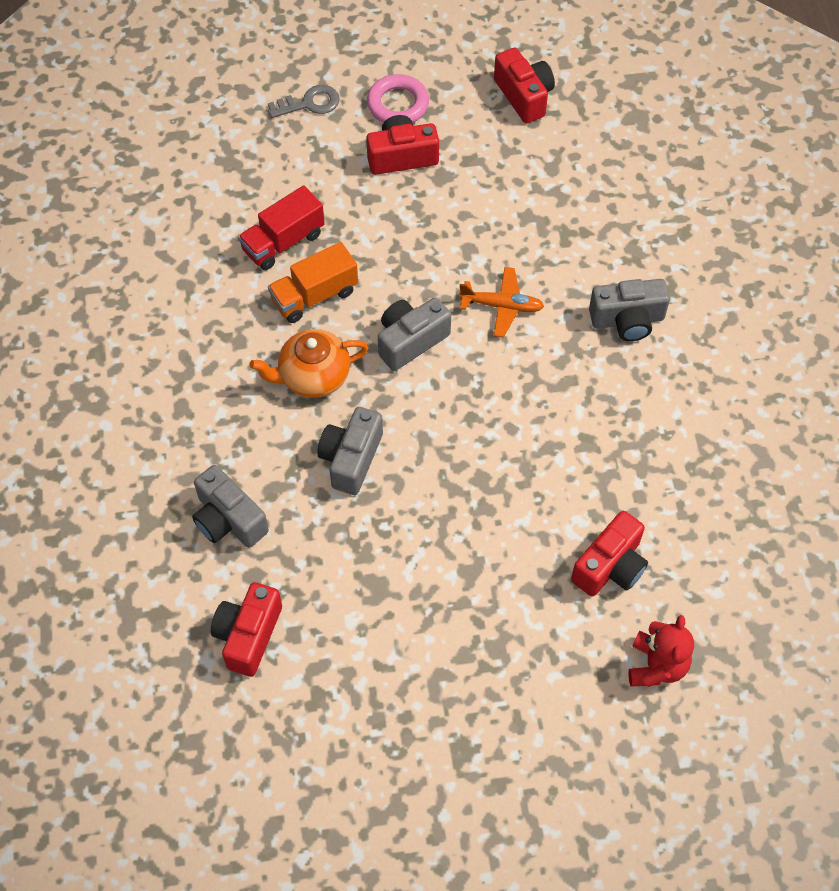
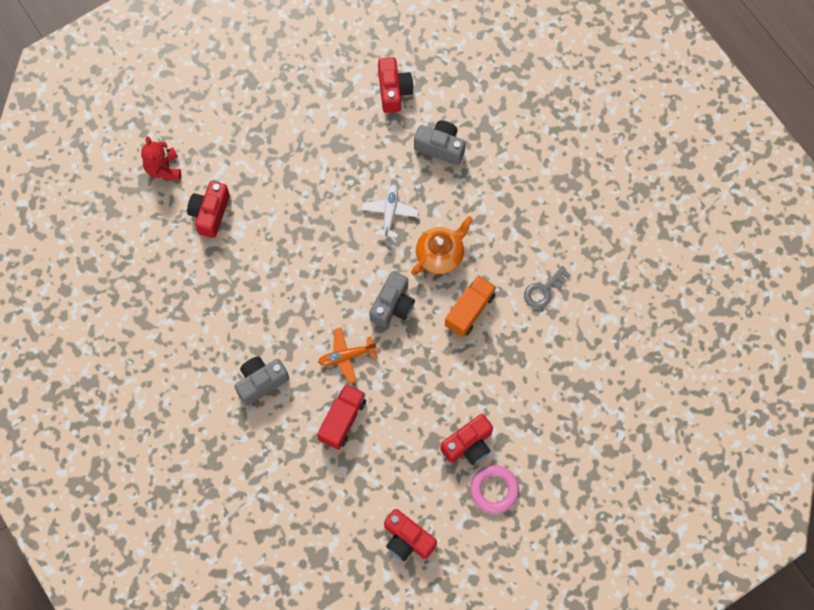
camera: 155 degrees right, 10 degrees up
red truck [238,185,325,270] -> red truck moved to [317,384,366,450]
grey key [268,85,340,118] -> grey key moved to [524,266,571,309]
grey camera [317,407,383,495] -> white plane [362,185,419,239]

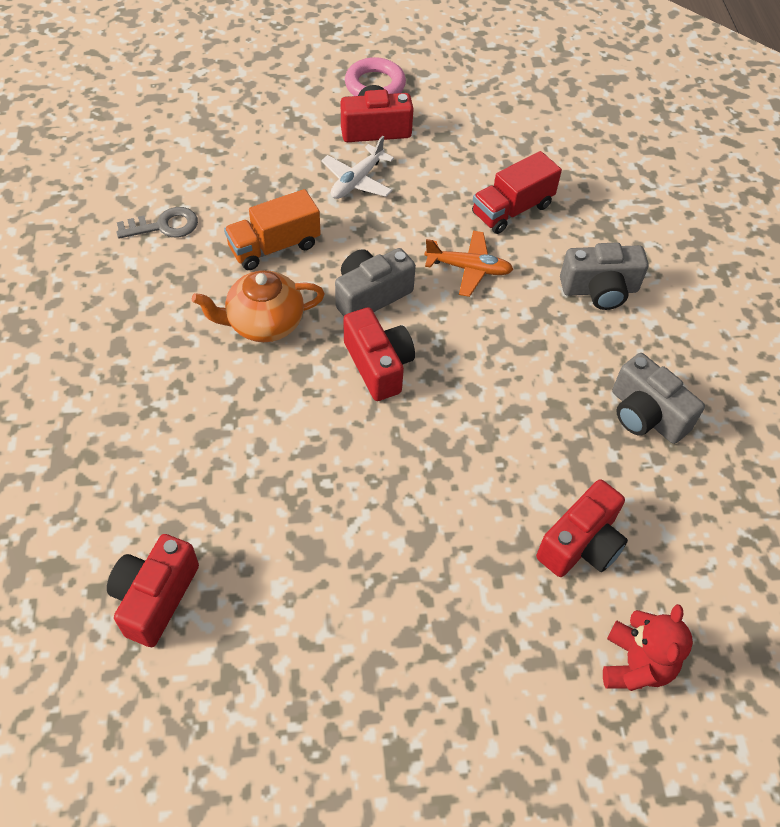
camera: 155 degrees left, 15 degrees down
white plane [362,185,419,239] -> white plane moved to [321,136,394,199]
red camera [384,509,437,561] -> red camera moved to [343,307,415,401]
grey camera [414,120,466,165] -> grey camera moved to [612,353,705,444]

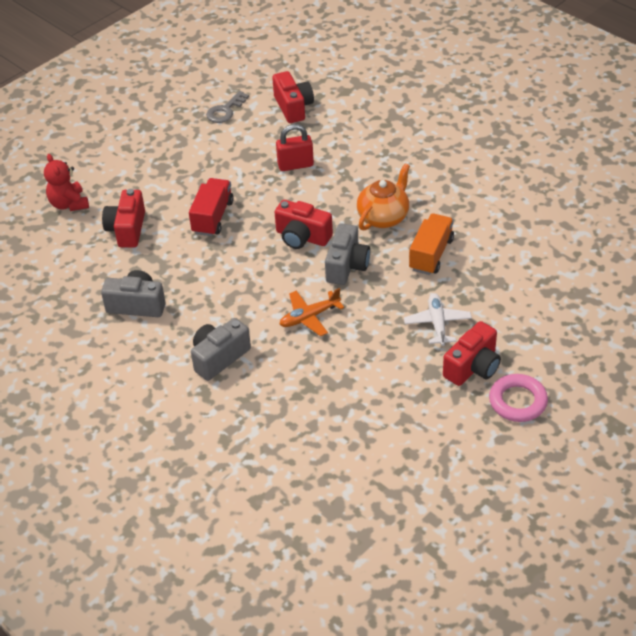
camera: 145 degrees right, 10 degrees down
grey key [117,207,198,239] -> grey key moved to [206,91,249,123]
red truck [472,151,562,234] -> red truck moved to [189,178,234,236]
none -> red padlock [276,124,314,171]

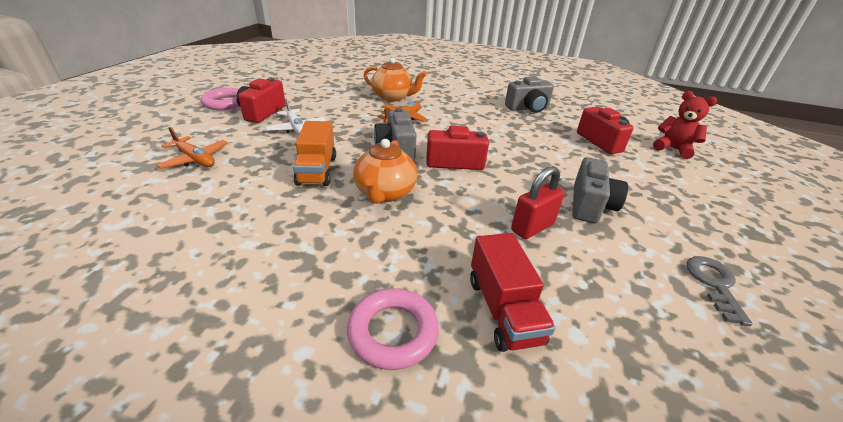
camera: 150 degrees right, 10 degrees down
red truck [189,178,234,236] -> red truck moved to [470,233,556,352]
grey camera [191,318,251,381] -> grey camera moved to [572,157,628,223]
red camera [272,71,314,123] -> none
none -> orange plane [156,127,228,169]
none -> pink ring [347,288,439,370]
none -> orange teapot [364,57,427,102]

